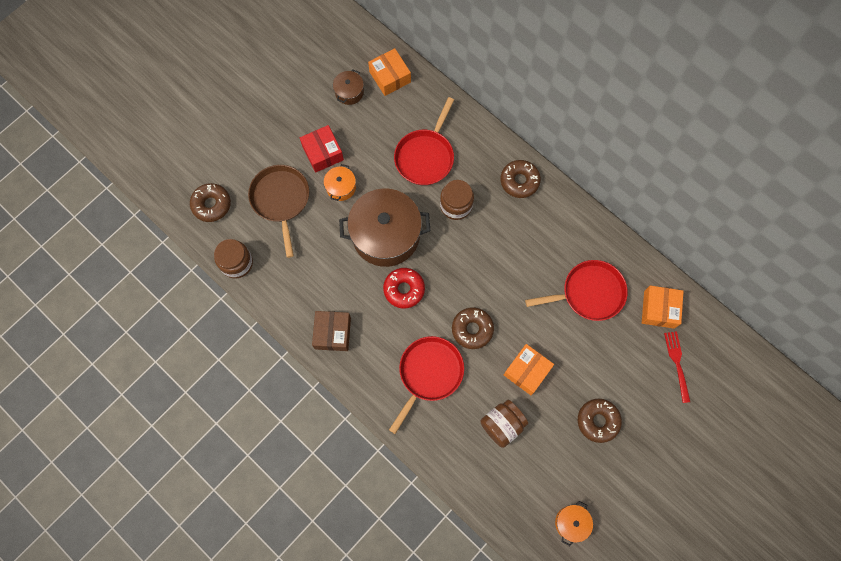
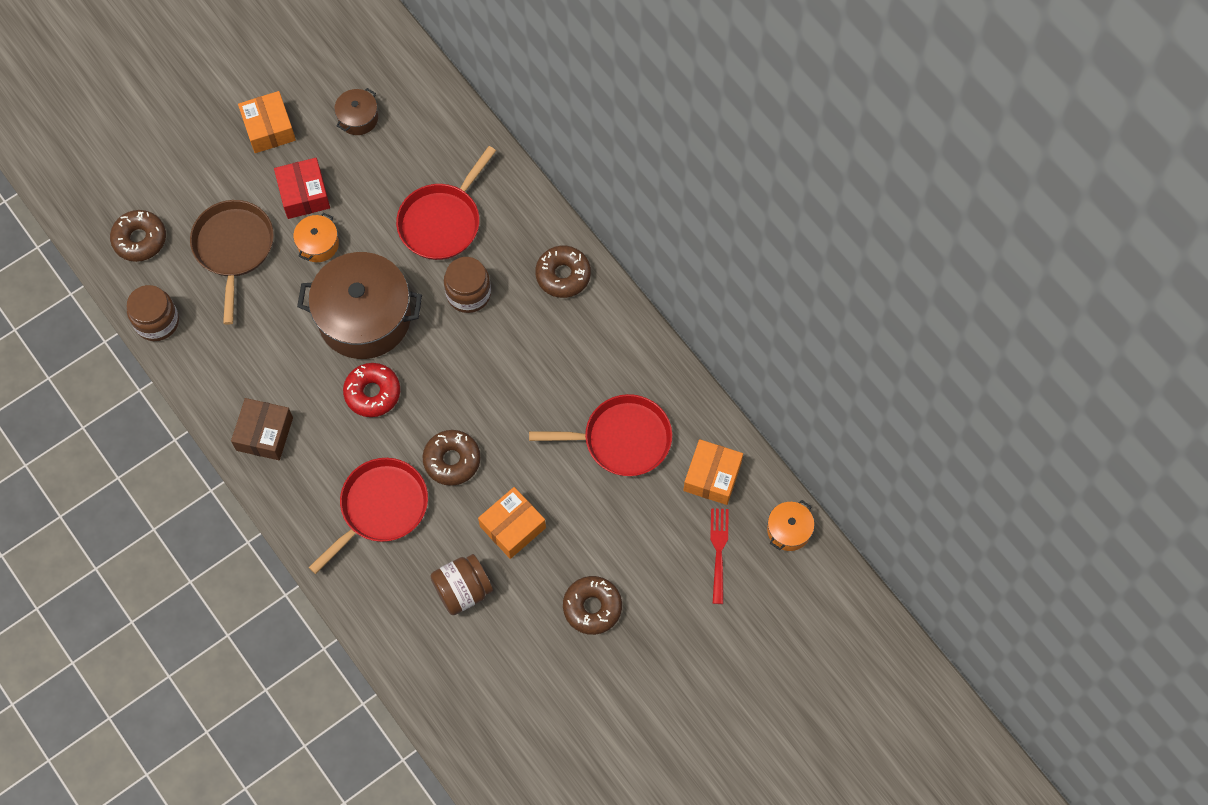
camera: 10 degrees right, 5 degrees down
orange box [368,48,411,96] -> orange box moved to [238,91,296,153]
orange pot [555,501,593,546] -> orange pot moved to [767,500,814,551]

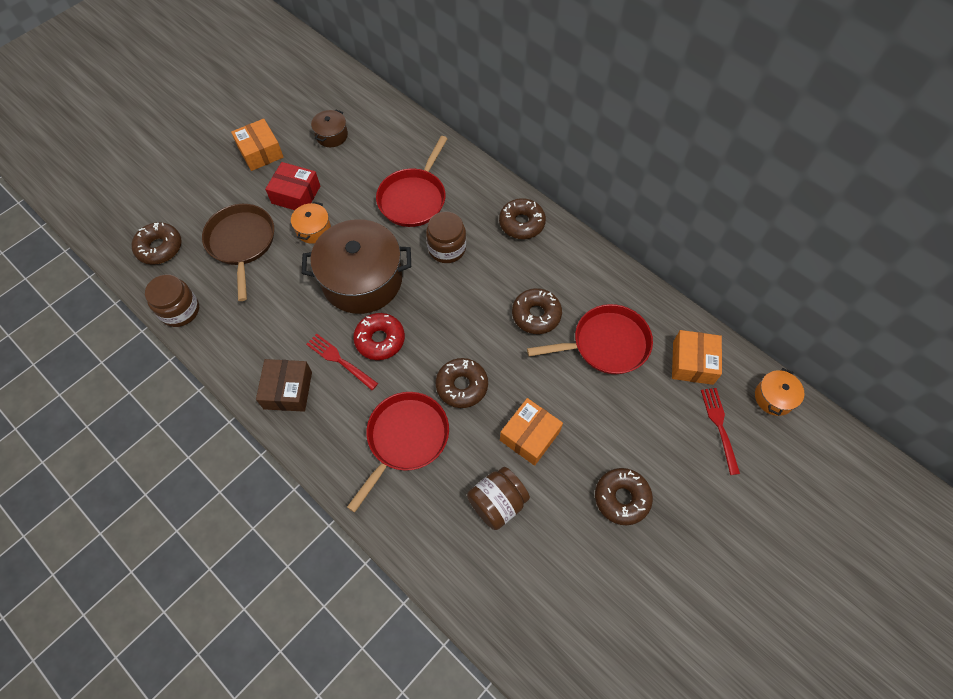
camera: 10 degrees left, 5 degrees down
red box [274,158,330,219] -> red box turned 45 degrees counterclockwise [265,162,320,210]
none -> red fork [306,334,378,390]
none -> brown donut [512,288,562,334]

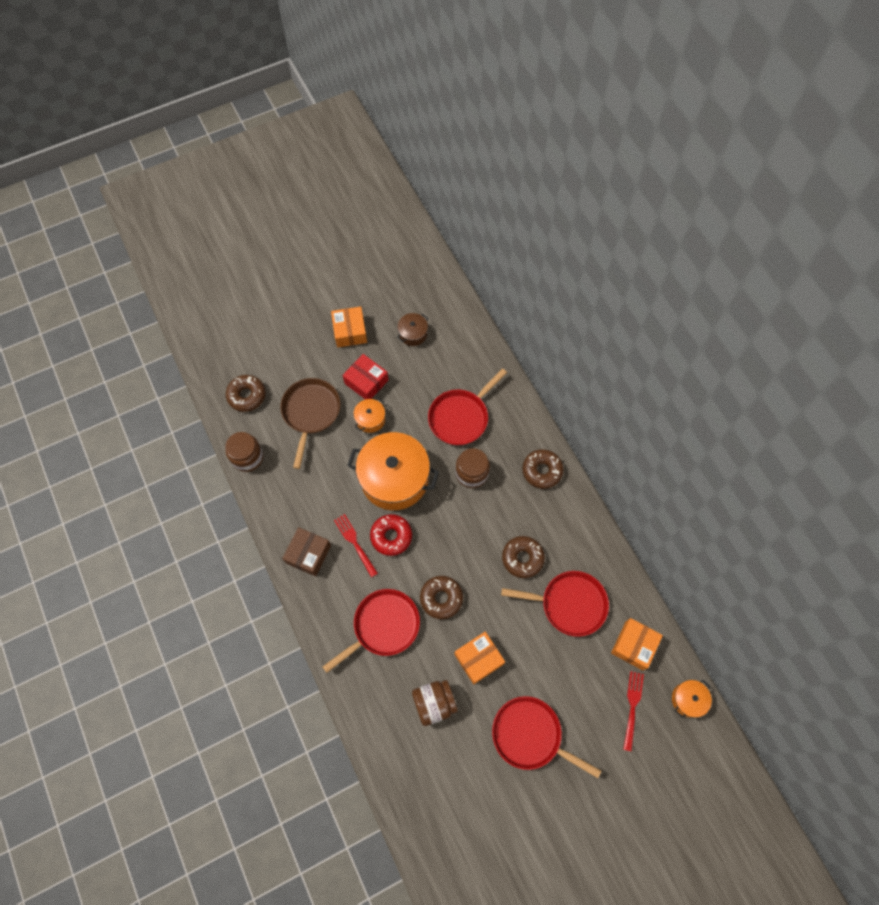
camera: 20 degrees right, 5 degrees up
brown pot [302,219,411,314] -> orange pot [347,432,439,510]
brown donut [595,468,653,525] -> red pan [492,696,601,778]

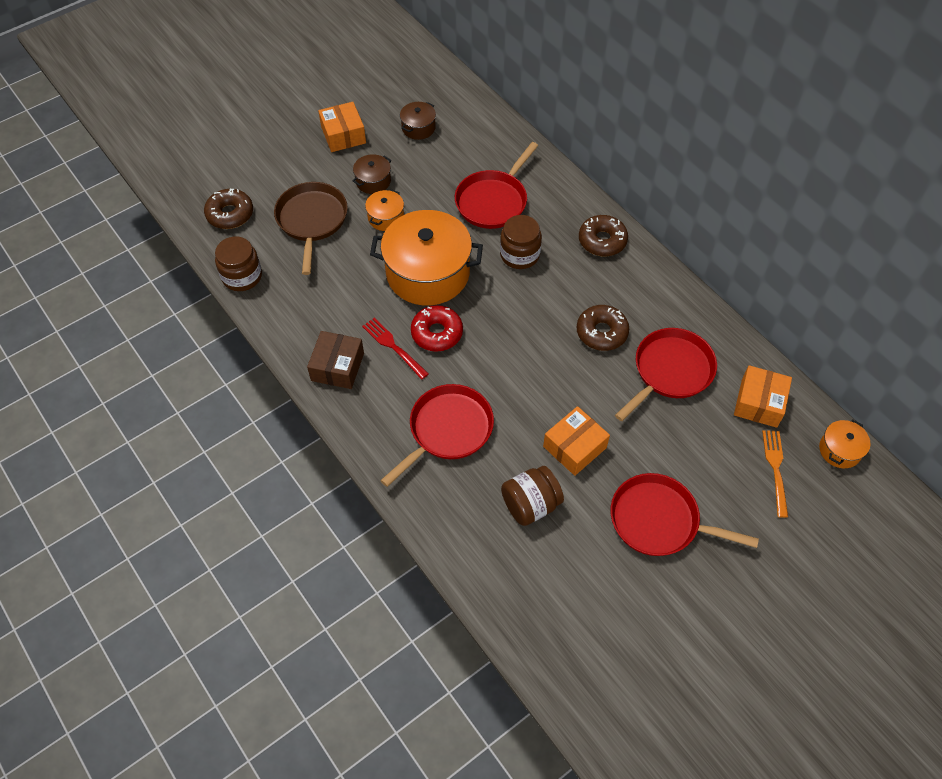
camera: 10 degrees left, 10 degrees down
red box [342,354,389,399] -> brown pot [353,154,391,194]
brown donut [420,576,463,619] -> none
red pan [501,571,609,637] -> red pan turned 45 degrees counterclockwise [615,328,717,421]
red fork [623,671,644,752] -> orange fork [762,430,788,518]

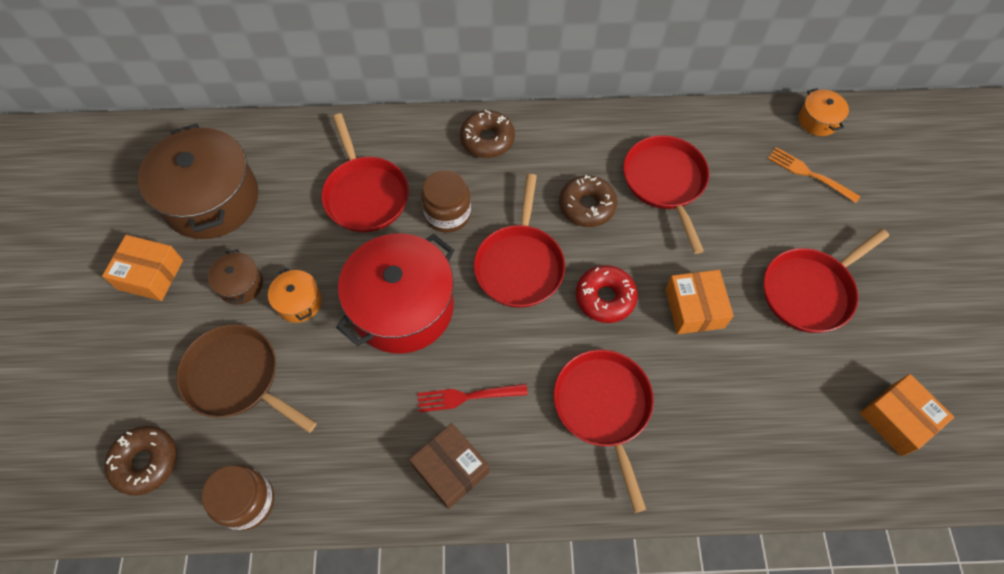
camera: 55 degrees left, 5 degrees up
orange pot [370,210,483,305] -> red pot [336,233,455,354]
brown pot [400,102,436,140] -> brown pot [138,124,259,239], size x2.23
red donut [411,305,463,352] -> red donut moved to [576,265,638,323]
brown jar [501,466,564,526] -> none
orange box [734,365,792,428] -> orange box moved to [860,374,954,456]
none -> red pan [474,174,565,308]

